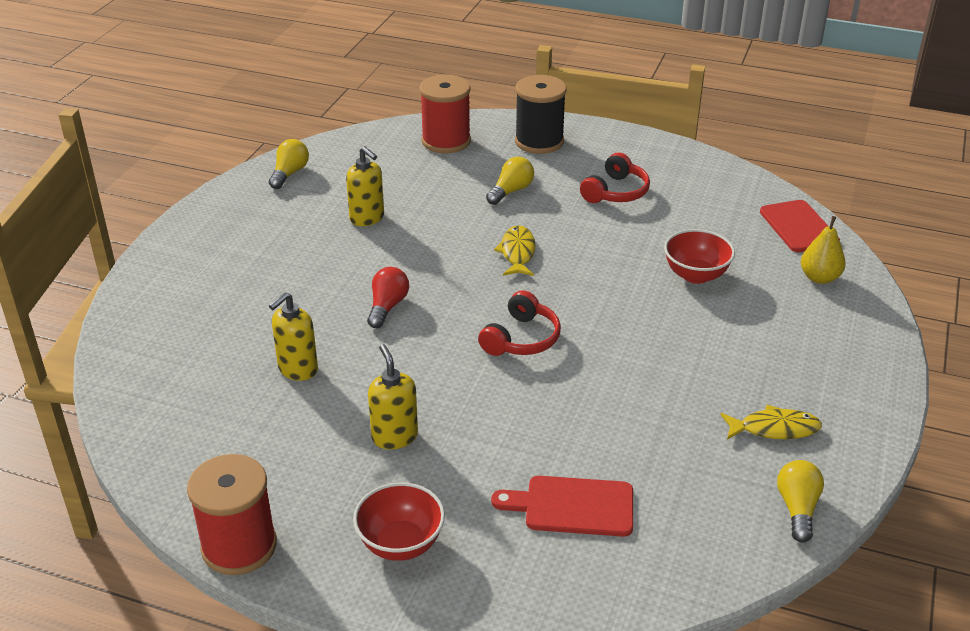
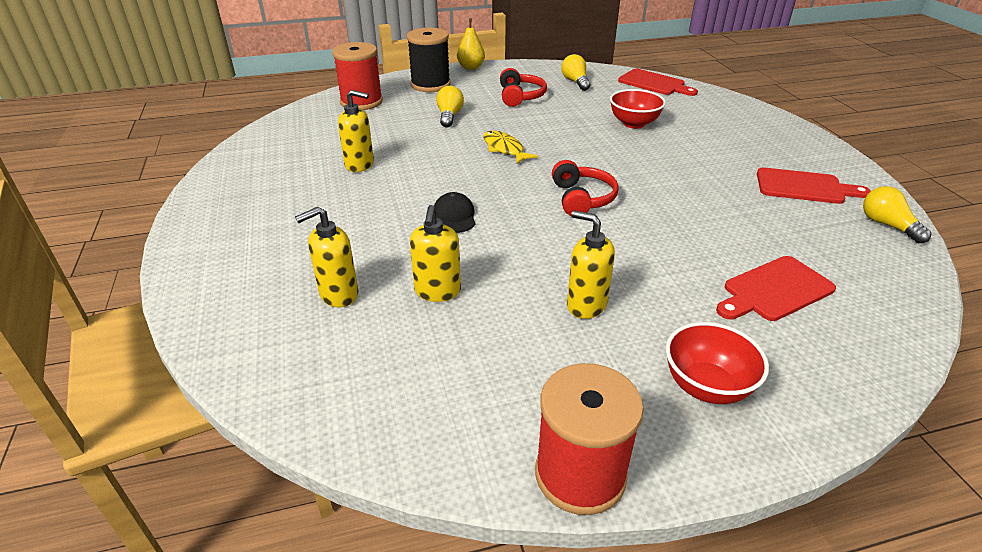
camera: 35 degrees left, 0 degrees up
yellow light bulb [269,139,309,189] -> yellow light bulb moved to [561,54,590,91]
red light bulb [367,267,409,328] -> black cap [434,192,475,233]
yellow fish [720,405,822,440] -> red cutting board [757,167,871,204]
yellow pear [801,216,846,284] -> yellow pear moved to [457,18,485,70]
none -> yellow soap dispenser [295,207,358,307]

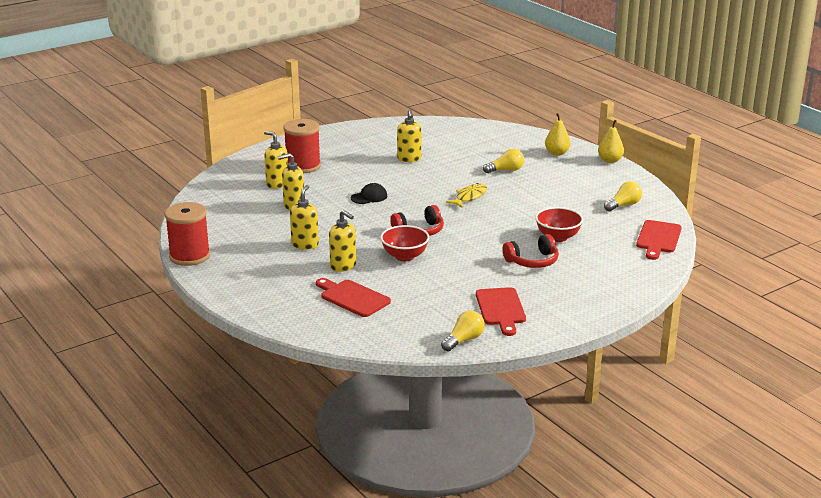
camera: 70 degrees right, 10 degrees down
red spool [332,42,383,110] -> red spool moved to [284,119,321,173]
black spool [407,28,451,92] -> yellow pear [545,113,571,156]
red headphones [500,68,547,107] -> red headphones moved to [503,234,559,268]
red bowl [666,322,769,404] -> red bowl moved to [380,225,429,261]
none -> yellow soap dispenser [329,210,356,272]

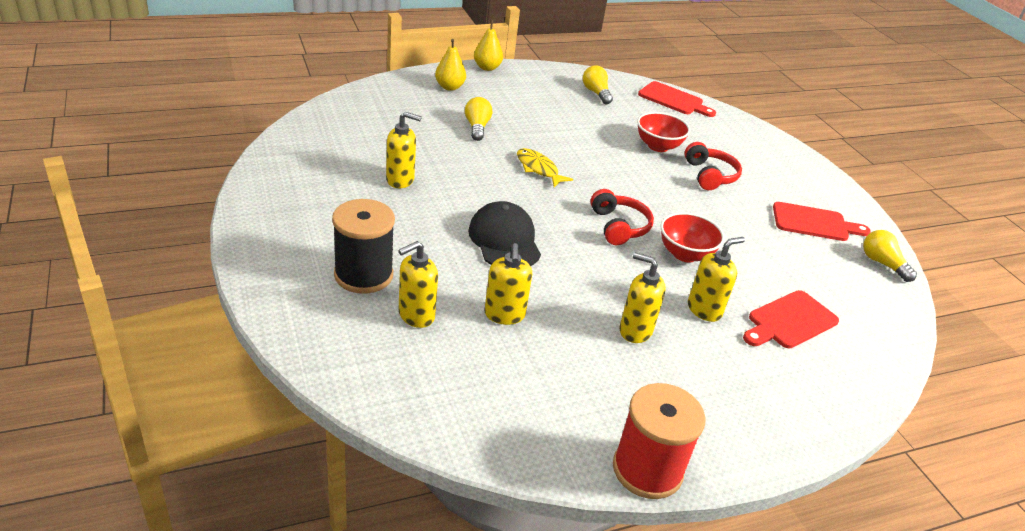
camera: 80 degrees left, 10 degrees up
red spool [284,119,321,173] -> black spool [332,199,395,294]
black cap [351,183,387,204] -> black cap [468,201,541,266], size x1.69

